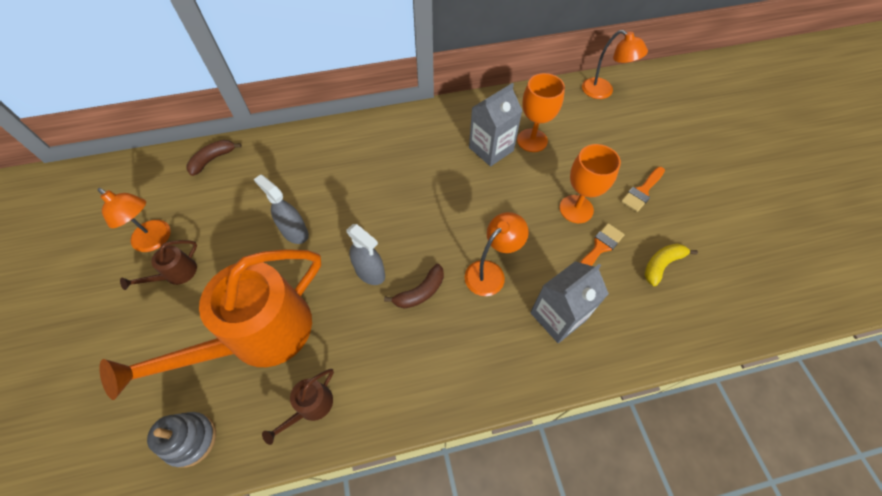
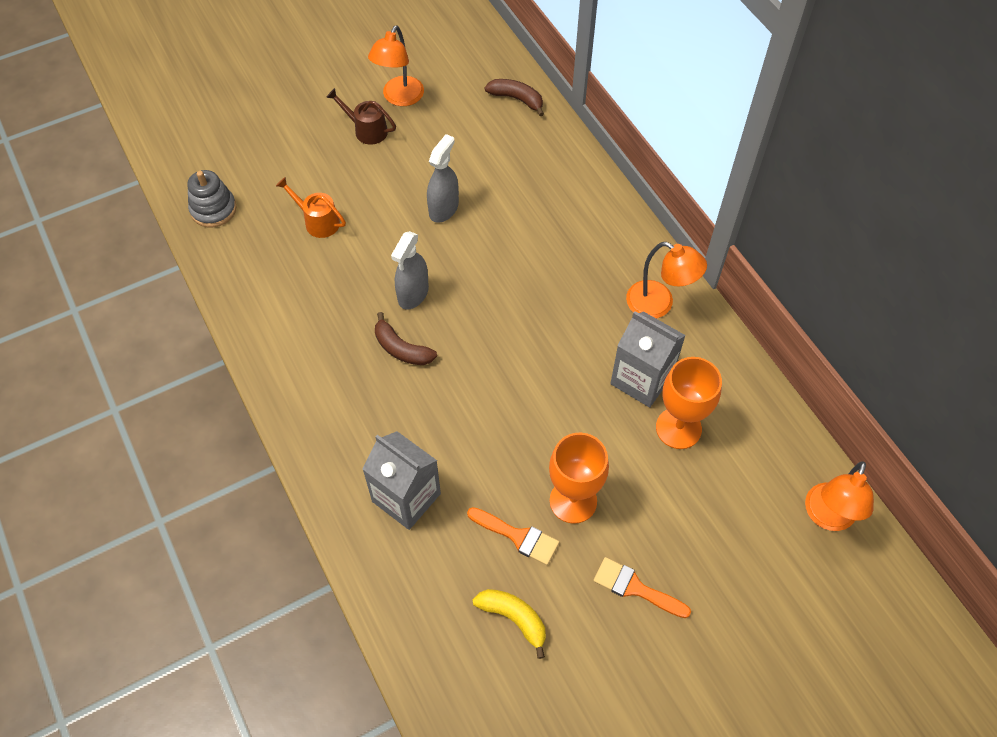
camera: 75 degrees right, 0 degrees up
orange watering can [99,249,321,400] -> orange watering can [276,177,346,238], size x0.40
brown watering can [262,369,334,445] -> none
orange lamp [464,212,529,296] -> orange lamp moved to [626,242,707,319]

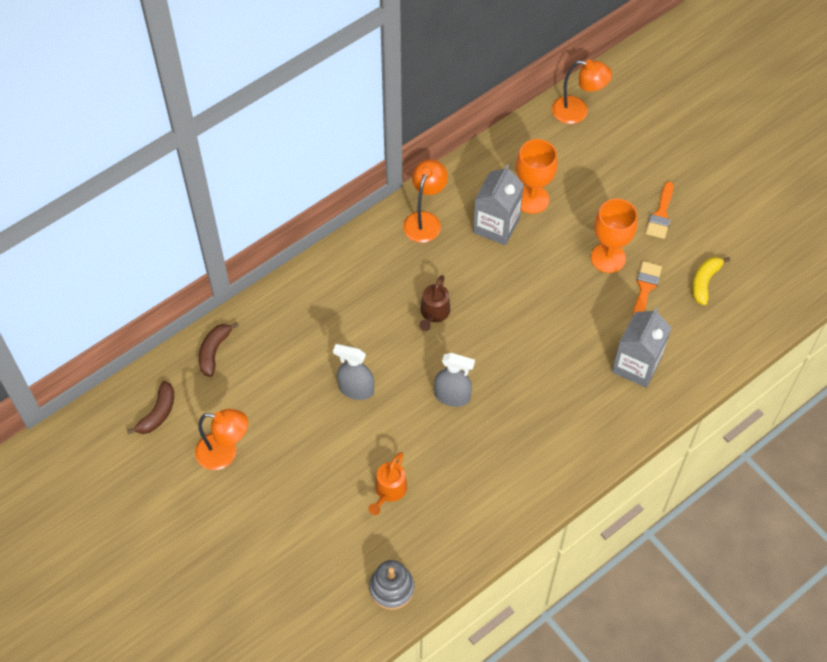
camera: 100 degrees left, 0 degrees up
brown watering can [326,88,396,145] -> brown watering can moved to [419,275,450,331]
brown banana [375,312,437,365] -> brown banana moved to [127,381,174,434]

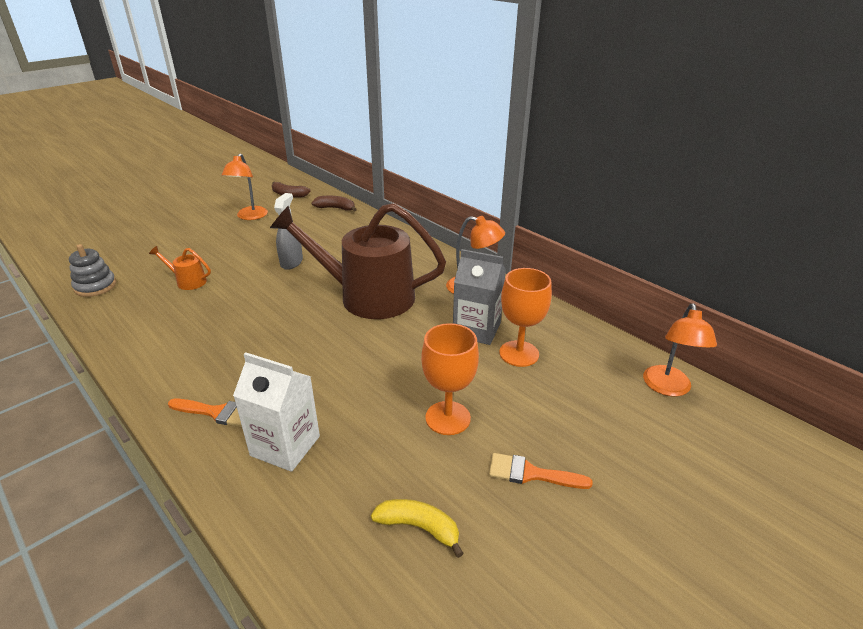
camera: 85 degrees right, 25 degrees down
brown watering can [419,275,450,331] -> brown watering can [270,203,446,319], size x2.49
grey spray bottle [434,353,475,407] -> none
grey carton [612,307,671,388] -> white carton [233,352,320,472]
orange brush [632,261,662,317] -> orange brush moved to [168,399,242,427]

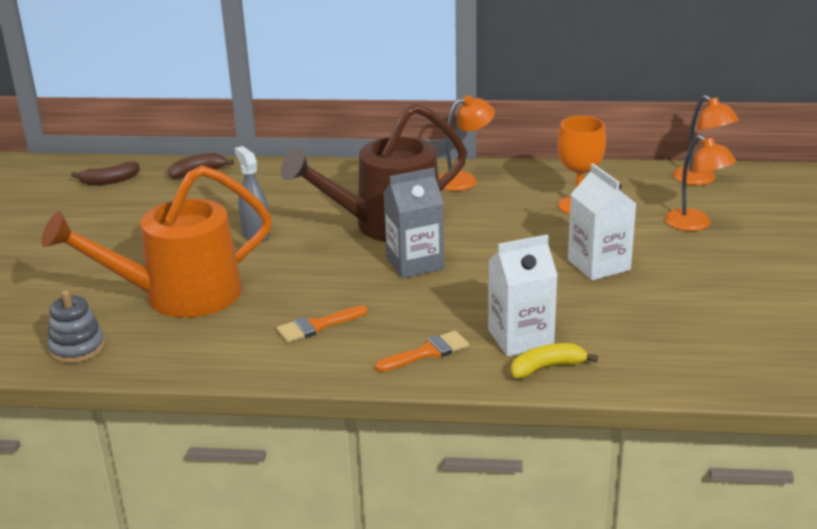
camera: 40 degrees left, 5 degrees down
orange watering can [149,246,211,290] -> orange watering can [41,165,272,318], size x2.49
orange lamp [222,153,268,220] -> orange lamp moved to [665,135,737,231]
yellow banana [371,499,464,558] -> yellow banana moved to [511,343,598,379]
orange goblet [421,323,479,435] -> white carton [568,164,636,281]
grey carton [453,249,506,345] -> grey carton moved to [383,168,444,279]
orange brush [489,453,593,489] -> orange brush moved to [277,305,368,343]

